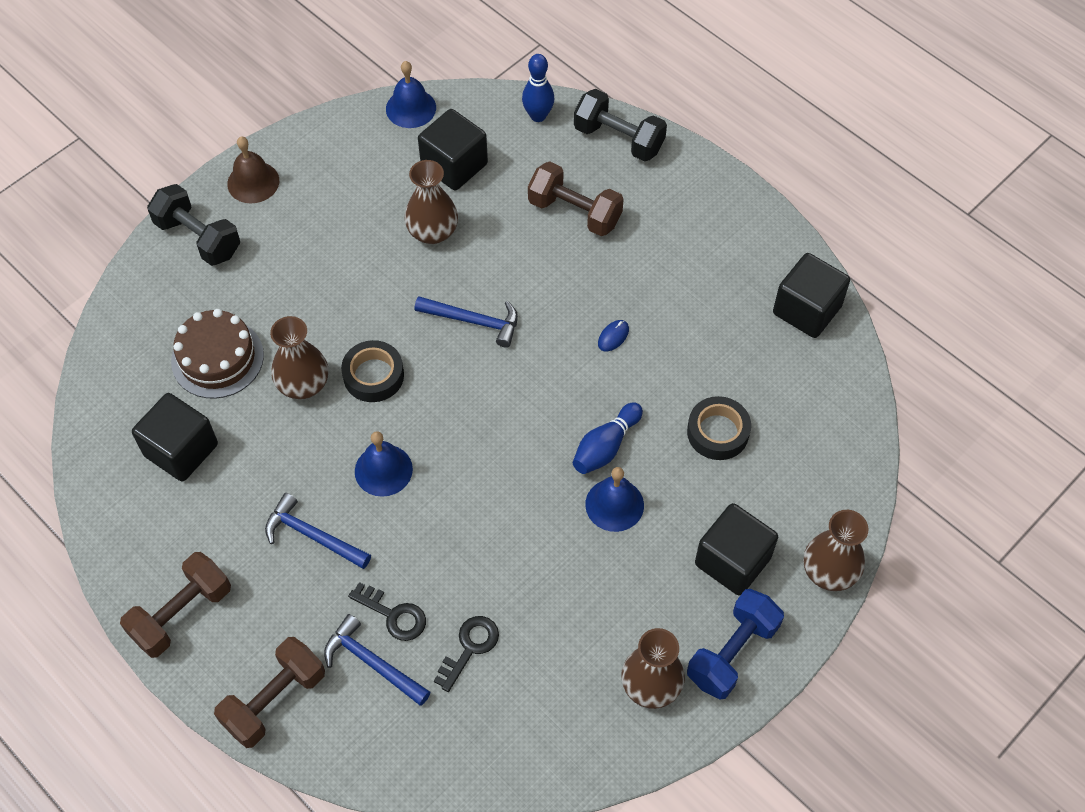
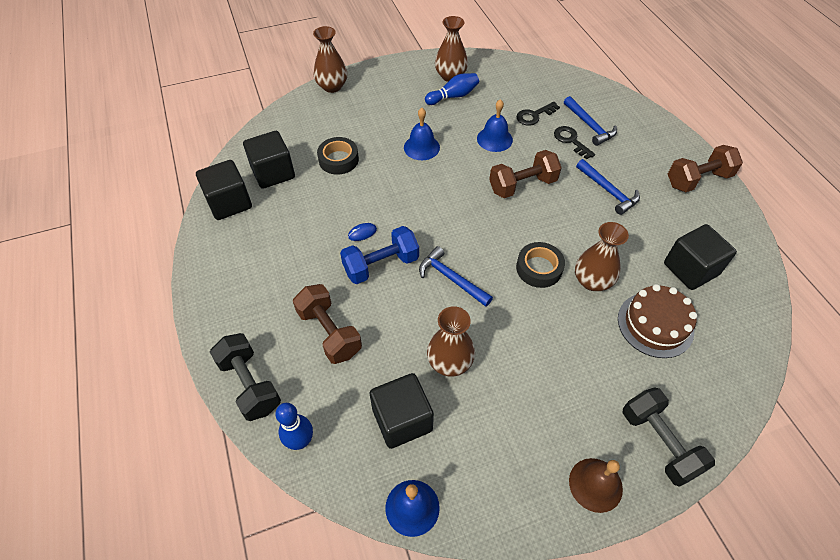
camera: 155 degrees left, 5 degrees down
brown dumbbell [214,637,325,748] -> brown dumbbell moved to [489,150,562,198]
blue bell [355,431,413,497] -> blue bell moved to [477,99,513,152]
blue bowling pin [573,402,643,474] -> blue bowling pin moved to [425,73,479,105]
blue dumbbell [687,589,784,700] -> blue dumbbell moved to [340,226,419,284]
black cube [695,503,778,596] -> black cube moved to [243,131,295,189]

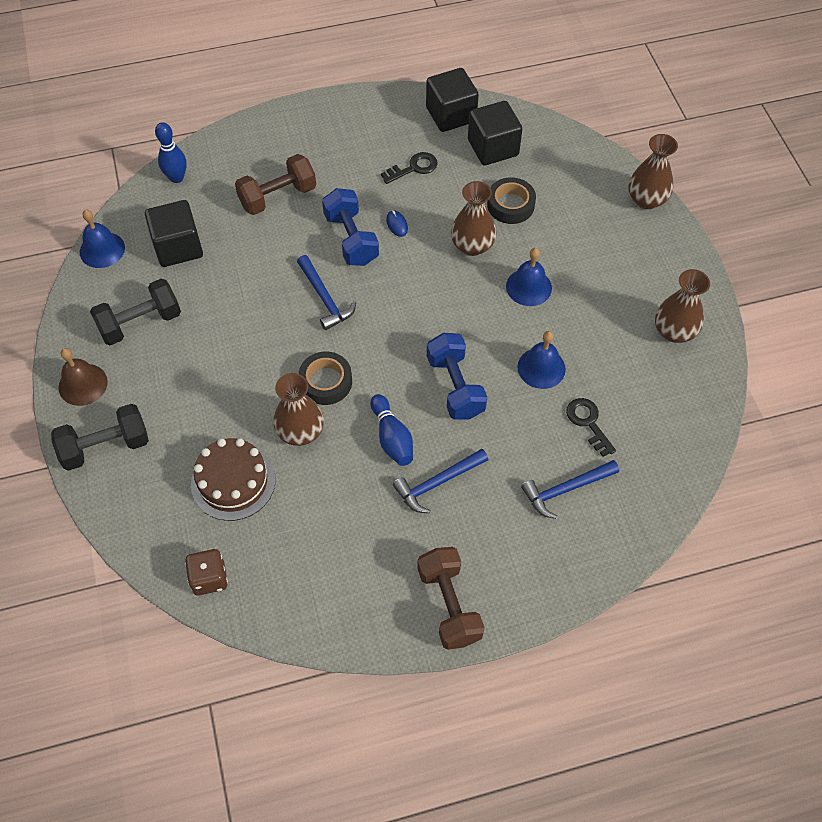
camera: 95 degrees right, 5 degrees up
black dumbbell [210,333,281,421] -> black dumbbell moved to [90,279,181,345]
blue hammer [419,246,493,307] -> blue hammer turned 105 degrees clockwise [297,255,356,330]
blue bowling pin [425,73,479,105] -> blue bowling pin moved to [370,394,413,466]
brown vase [427,306,475,376] -> brown vase moved to [451,181,496,256]
brown dumbbell [489,150,562,198] -> blue dumbbell [427,333,487,420]
black key [554,126,595,159] -> black key moved to [381,152,438,184]
black cube [664,224,737,290] -> none
none -> brown dice [185,549,228,595]

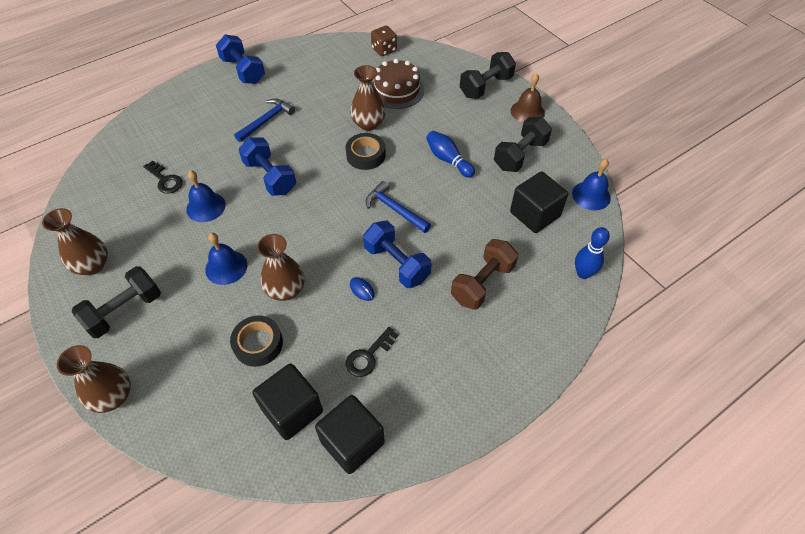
camera: 160 degrees right, 5 degrees down
blue bowling pin [370,394,413,466] -> blue bowling pin moved to [426,131,475,178]
brown dumbbell [418,547,485,650] -> blue dumbbell [216,34,265,84]
blue hammer [521,460,619,519] -> none
none -> black dumbbell [71,266,161,338]

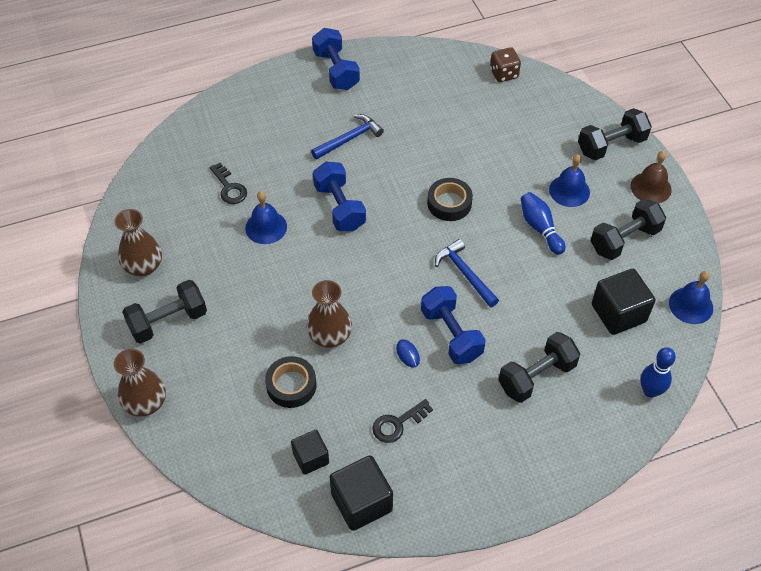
camera: 15 degrees right, 0 degrees up
blue bell [205,233,247,285] -> blue bell moved to [549,154,590,207]
black cube [252,363,323,440] -> black cube [291,430,329,475], size x0.62
brown vase [350,65,386,131] -> none
brown cake [373,59,424,109] -> none
brown dumbbell [451,239,518,310] -> black dumbbell [498,332,580,403]

